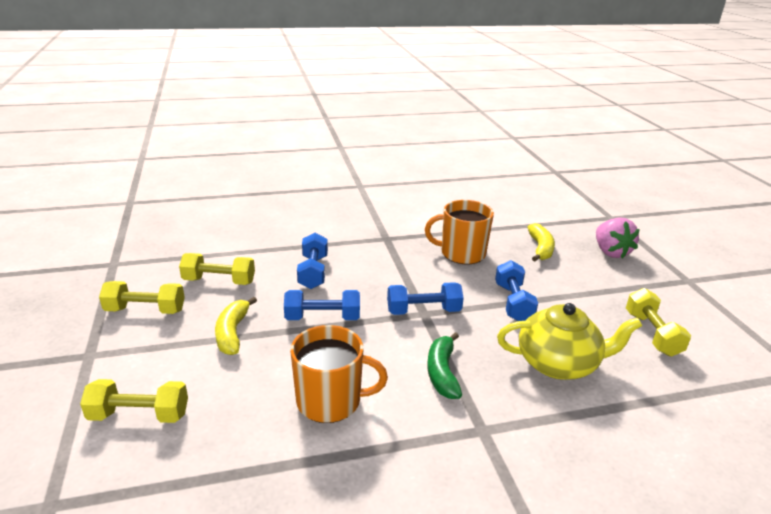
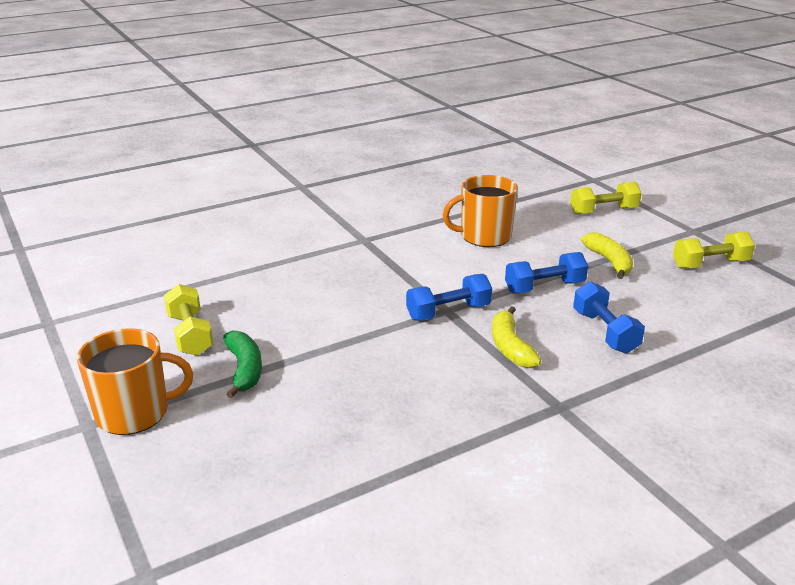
camera: 165 degrees right, 0 degrees up
yellow dumbbell [179,253,255,285] -> none
orange mug [425,200,494,264] -> orange mug moved to [77,328,193,435]
green banana [427,332,462,399] -> green banana moved to [223,330,262,398]
blue dumbbell [495,260,538,321] -> none
yellow teapot [497,303,642,380] -> none
yellow banana [528,223,555,261] -> yellow banana moved to [492,306,541,368]
pink strawberry [596,217,640,258] -> none

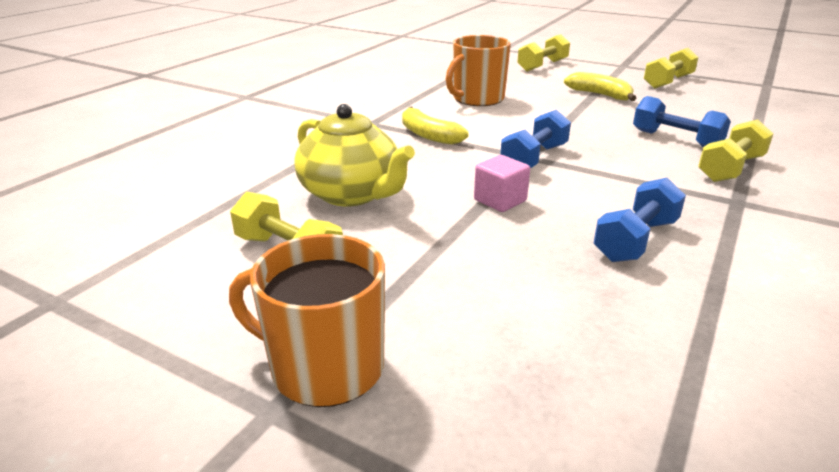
camera: 30 degrees left, 0 degrees up
orange mug [77,328,193,435] -> orange mug turned 120 degrees counterclockwise [229,234,385,407]
green banana [223,330,262,398] -> none
yellow banana [492,306,541,368] -> yellow banana moved to [402,107,469,145]
blue dumbbell [505,252,588,293] -> blue dumbbell moved to [594,178,686,262]
none -> yellow teapot [294,104,415,206]
none -> pink cube [474,155,530,212]
none -> yellow dumbbell [698,120,773,182]

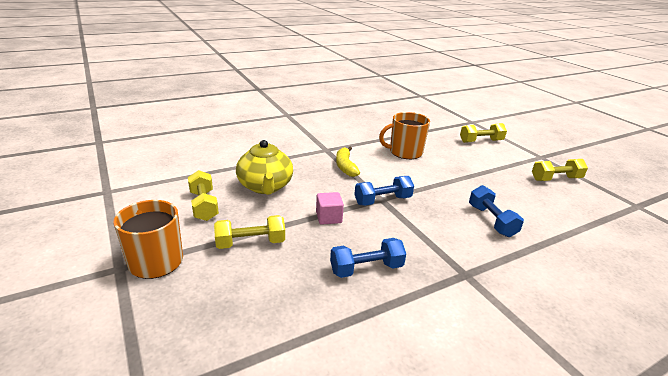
camera: 30 degrees right, 0 degrees up
yellow banana [564,72,636,101] -> none
yellow dumbbell [698,120,773,182] -> yellow dumbbell moved to [214,215,285,249]

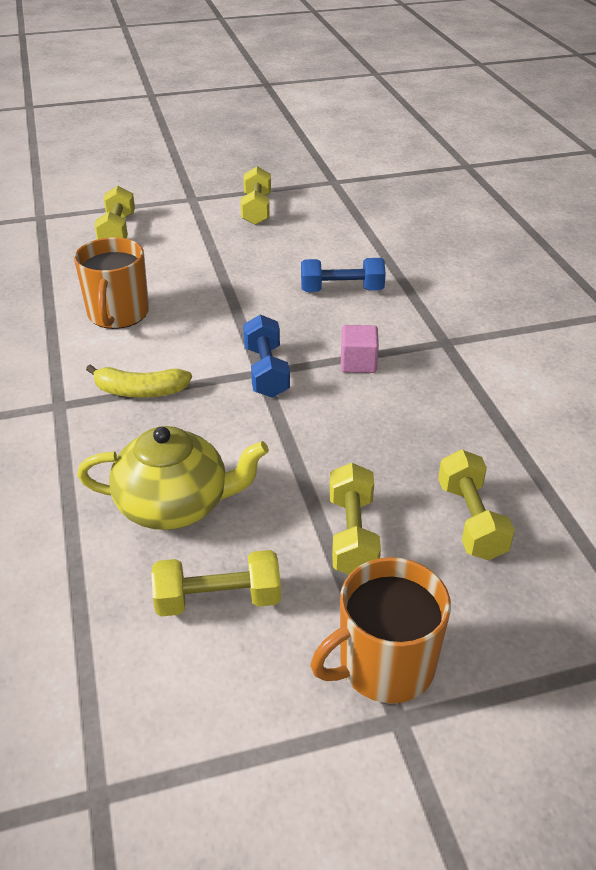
camera: 75 degrees left, 10 degrees up
pink cube [316,192,344,225] -> pink cube moved to [341,325,379,373]
blue dumbbell [330,238,406,278] -> none
none -> yellow dumbbell [438,450,515,560]

